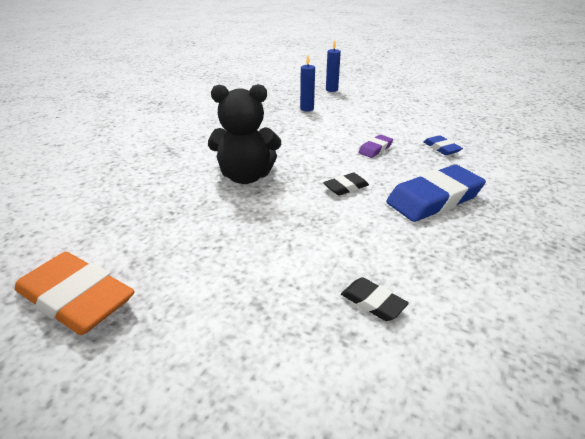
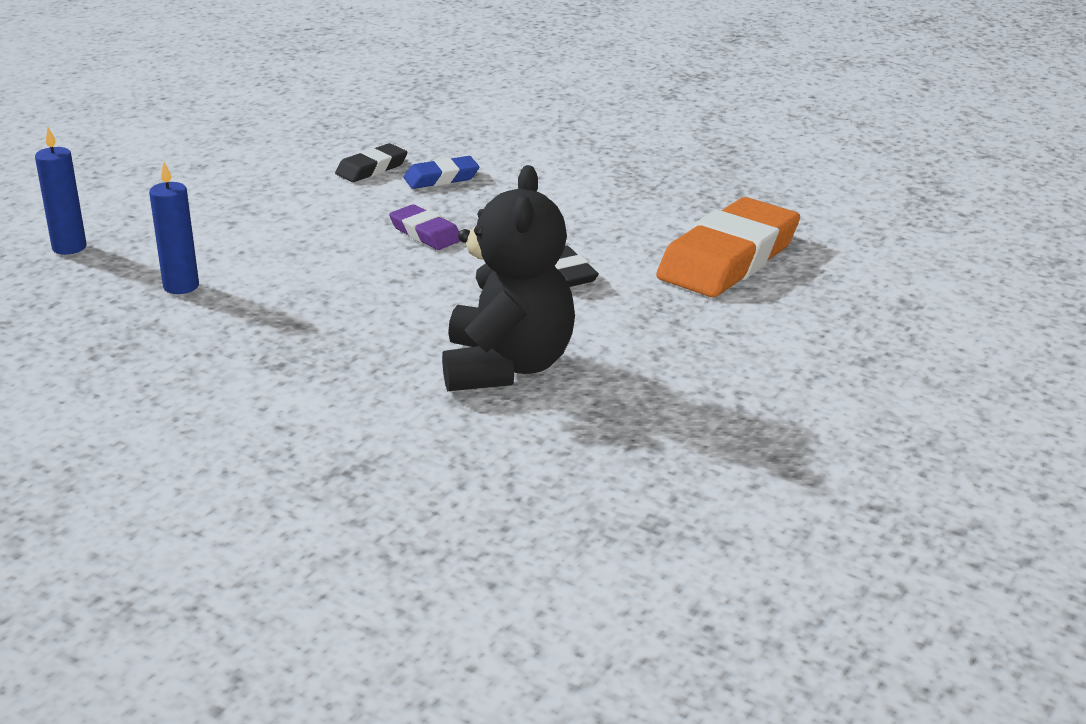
camera: 85 degrees left, 5 degrees down
orange eraser [15,252,135,335] -> orange eraser moved to [656,197,800,297]
black eraser [341,277,409,321] -> black eraser moved to [335,143,407,182]
blue eraser [386,164,486,222] -> none

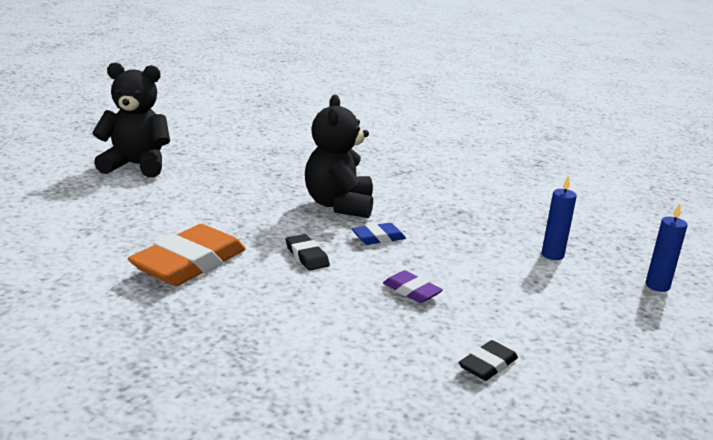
camera: 175 degrees right, 5 degrees down
blue eraser [404,156,479,189] -> blue eraser moved to [352,223,406,245]
none -> black teddy bear [92,62,170,178]

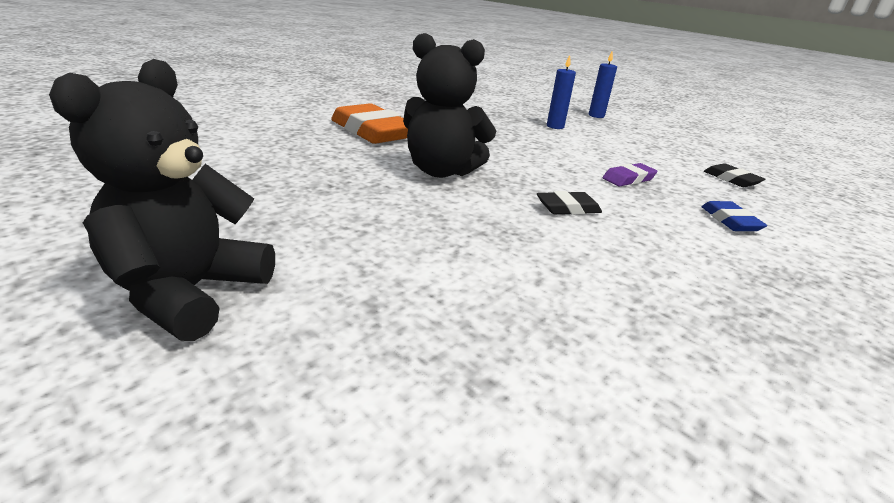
camera: 75 degrees left, 5 degrees up
orange eraser [128,224,246,286] -> orange eraser moved to [331,103,408,144]
blue eraser [352,223,406,245] -> blue eraser moved to [701,201,767,231]

